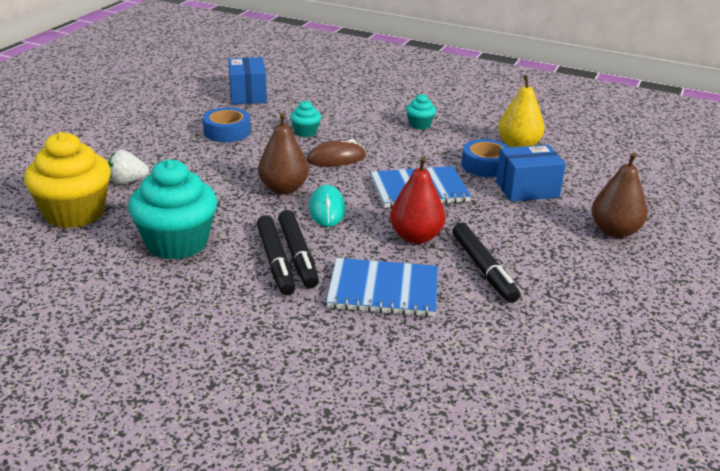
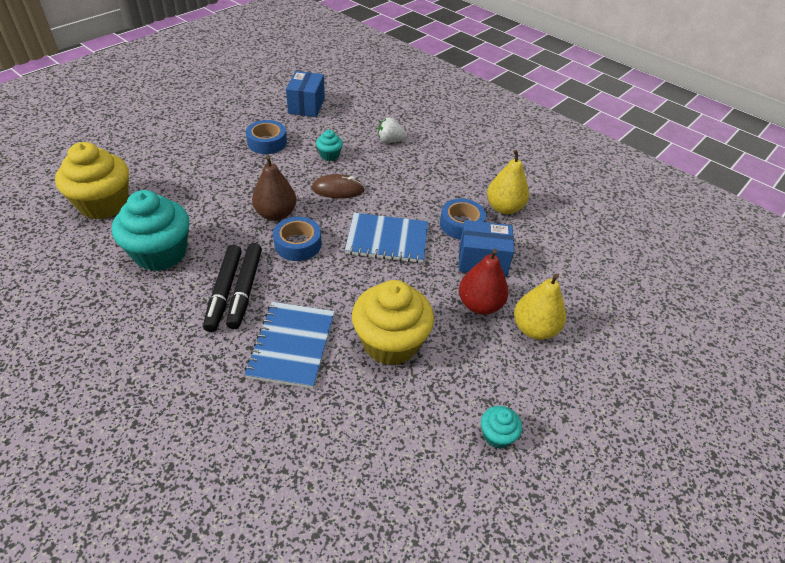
camera: 15 degrees right, 15 degrees up
white strawberry [108,150,149,184] -> white strawberry moved to [378,117,407,143]
turquoise mouse [309,185,345,227] -> blue tape [273,217,321,261]
blue notebook [326,258,438,317] -> blue notebook turned 75 degrees clockwise [244,302,335,389]
red pear [390,157,446,244] -> red pear moved to [459,249,509,315]
turquoise cupcake [406,94,436,129] -> turquoise cupcake moved to [481,406,522,448]
black marker [452,223,520,303] -> yellow cupcake [352,280,434,366]
brown pear [591,153,648,238] -> yellow pear [514,274,566,340]

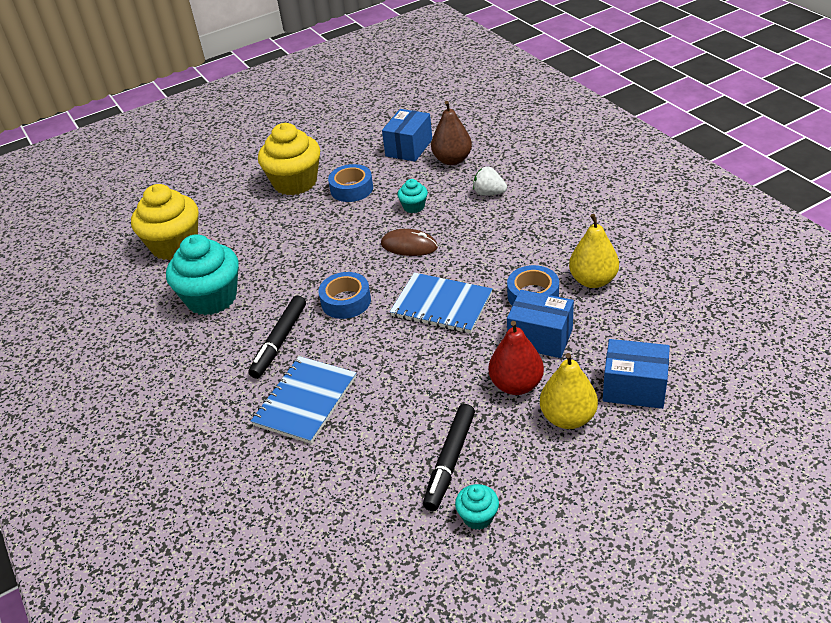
camera: 25 degrees right, 5 degrees down
black marker [203,245,242,332] -> black marker moved to [423,404,475,511]
brown pear [252,156,296,221] -> brown pear moved to [431,101,472,165]
yellow cupcake [352,280,434,366] -> yellow cupcake moved to [258,123,320,195]
none -> blue box [603,339,670,409]

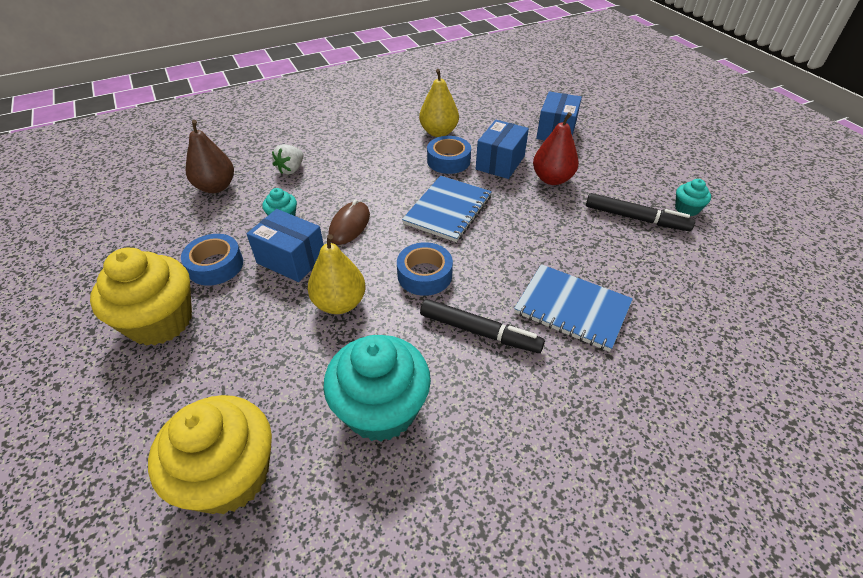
camera: 90 degrees left, 5 degrees up
blue box [382,109,432,162] -> blue box moved to [247,209,324,282]
yellow pear [540,353,598,429] -> yellow pear moved to [308,234,366,314]

